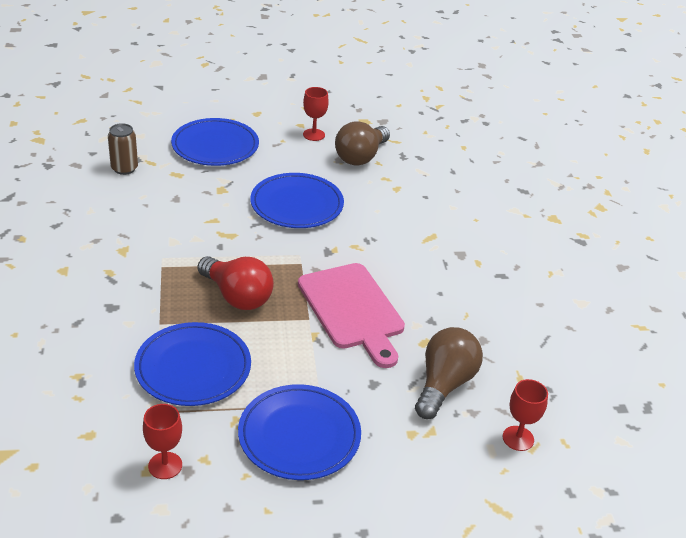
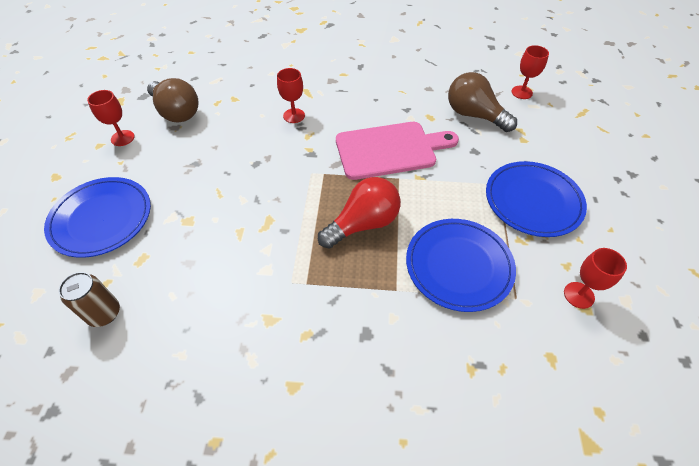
camera: 75 degrees left, 15 degrees up
blue plate [250,173,344,228] -> none
none -> red goblet [277,68,305,123]

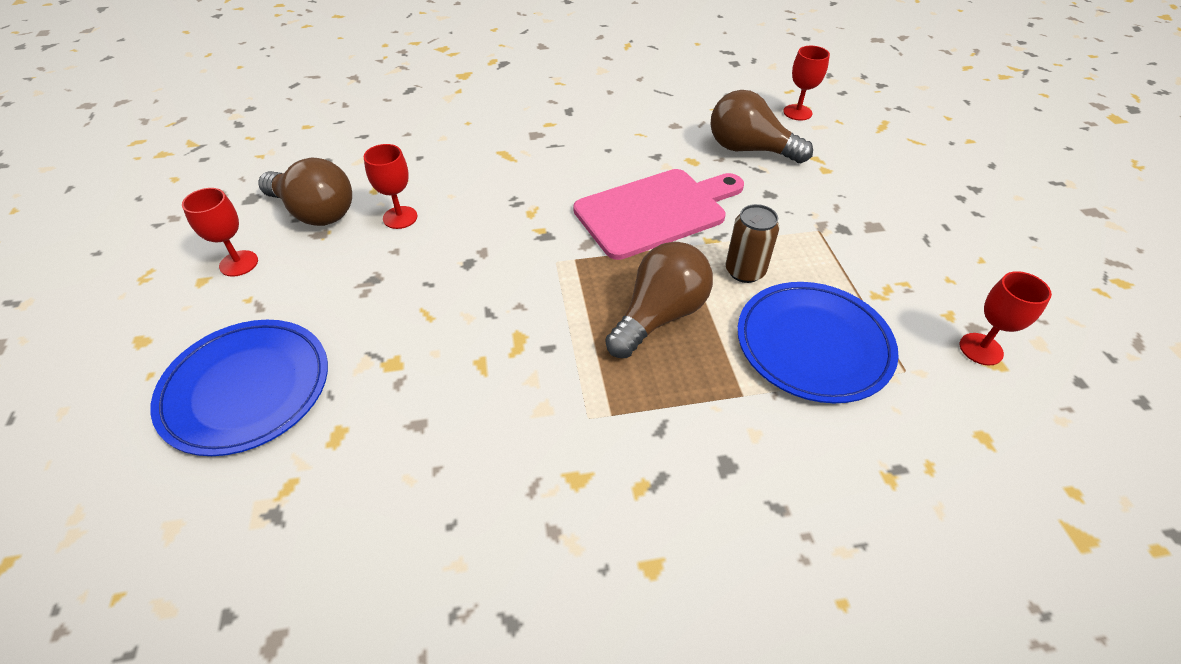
camera: 15 degrees left, 5 degrees down
brown can [59,272,120,327] -> brown can moved to [725,204,780,283]
red goblet [277,68,305,123] -> red goblet moved to [364,144,418,229]
red light bulb [318,177,400,248] -> brown light bulb [605,242,713,358]
blue plate [486,161,587,237] -> none

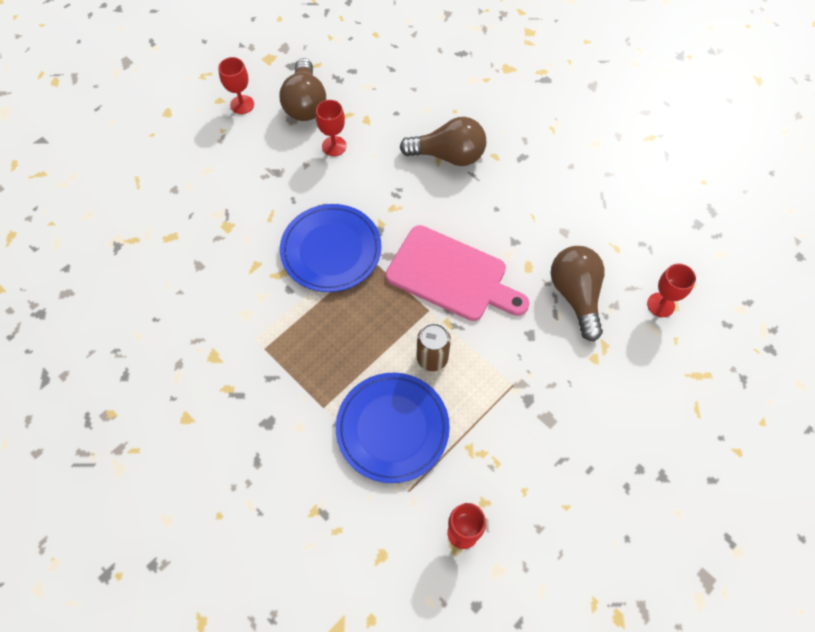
camera: 55 degrees right, 15 degrees up
blue plate [150,320,328,456] -> blue plate moved to [280,204,382,292]
brown light bulb [605,242,713,358] -> brown light bulb moved to [400,117,486,166]

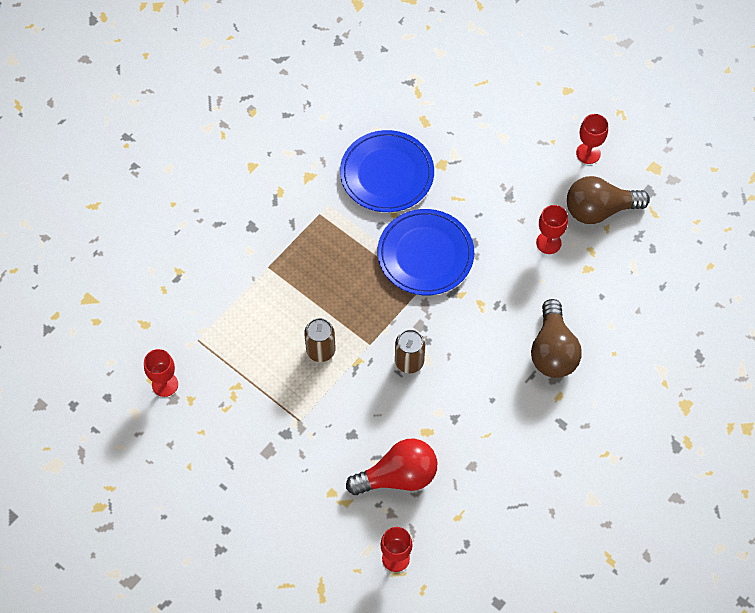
camera: 85 degrees right, 0 degrees up
blue plate [336,373,450,483] -> blue plate moved to [340,130,434,212]
pink cutting board [385,225,530,321] -> brown can [395,330,425,373]
brown light bulb [551,246,605,341] -> red light bulb [346,439,438,495]

